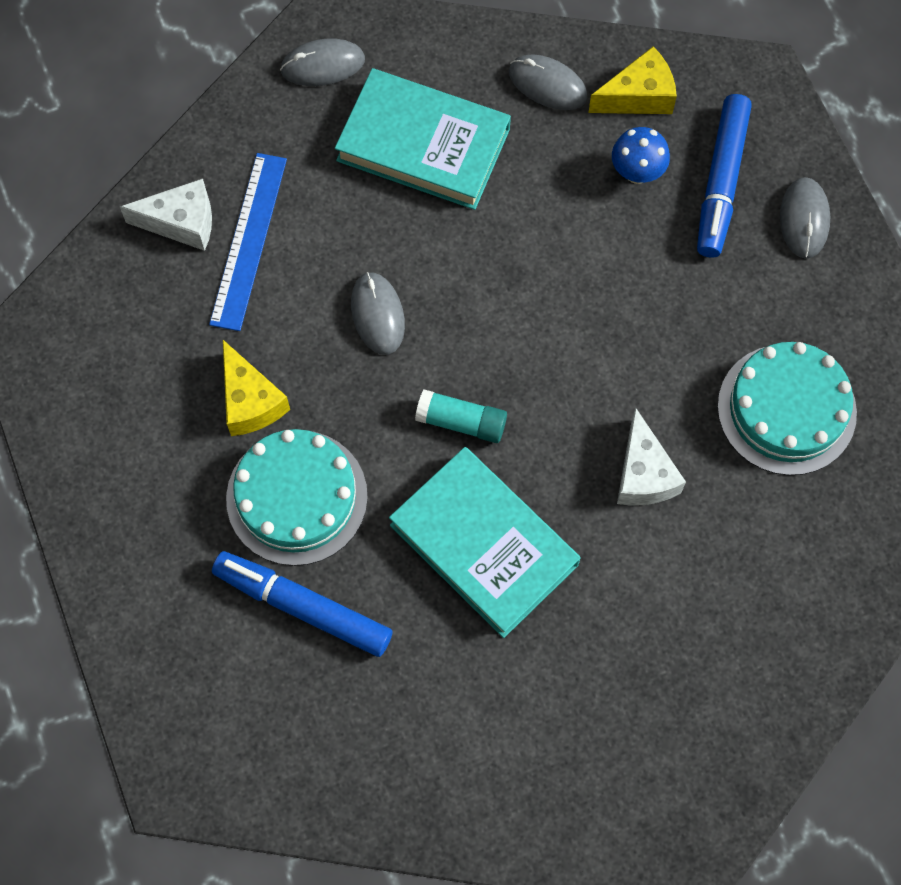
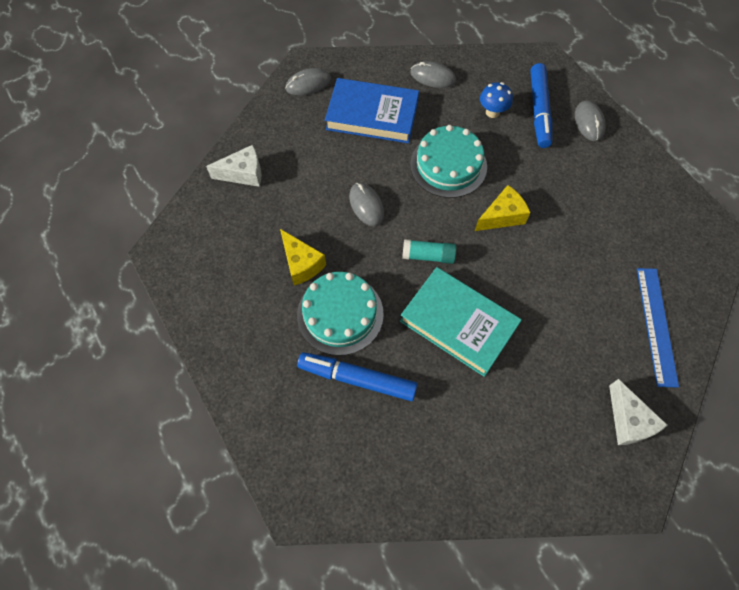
camera: 10 degrees left, 5 degrees down
blue ruler [209,153,287,331] -> blue ruler moved to [637,268,679,388]
turquoise book [335,68,511,210] -> blue book [325,78,419,143]
yellow cheese [588,46,677,114] -> yellow cheese moved to [475,185,530,231]
white cheese [617,407,686,506] -> white cheese moved to [609,379,668,445]
turquoise cake [717,342,857,475] -> turquoise cake moved to [410,125,487,198]

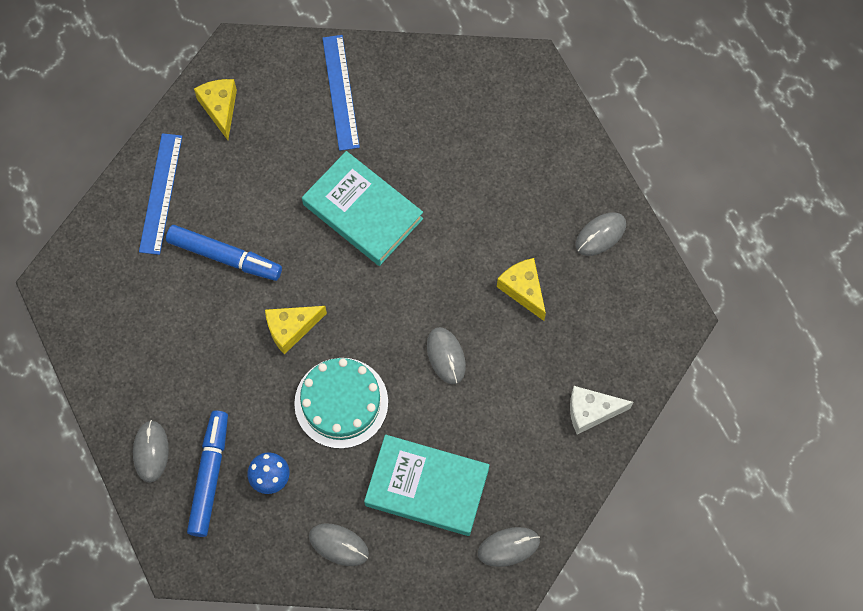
camera: 175 degrees left, 5 degrees up
turquoise cake [297,272,384,356] -> none
blue marker [297,352,418,401] -> blue marker moved to [166,225,282,281]
blue book [325,78,419,143] -> turquoise book [364,435,490,536]
turquoise glue stick [402,239,456,264] -> none
white cheese [609,379,668,445] -> yellow cheese [194,79,237,140]
none -> blue ruler [322,35,360,151]
none -> grey mouse [575,212,626,256]

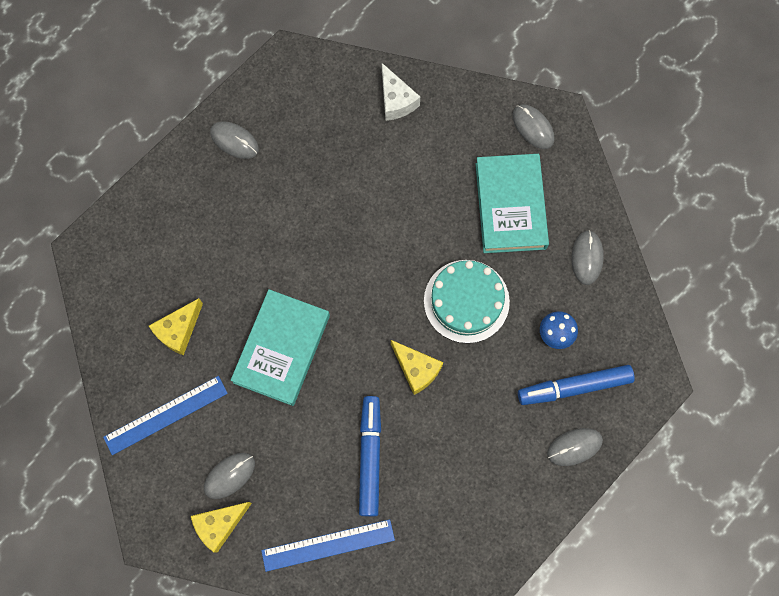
camera: 110 degrees left, 5 degrees up
grey mouse [427,327,466,384] -> grey mouse moved to [204,453,255,499]
yellow cheese [497,258,546,321] -> yellow cheese moved to [149,298,203,356]

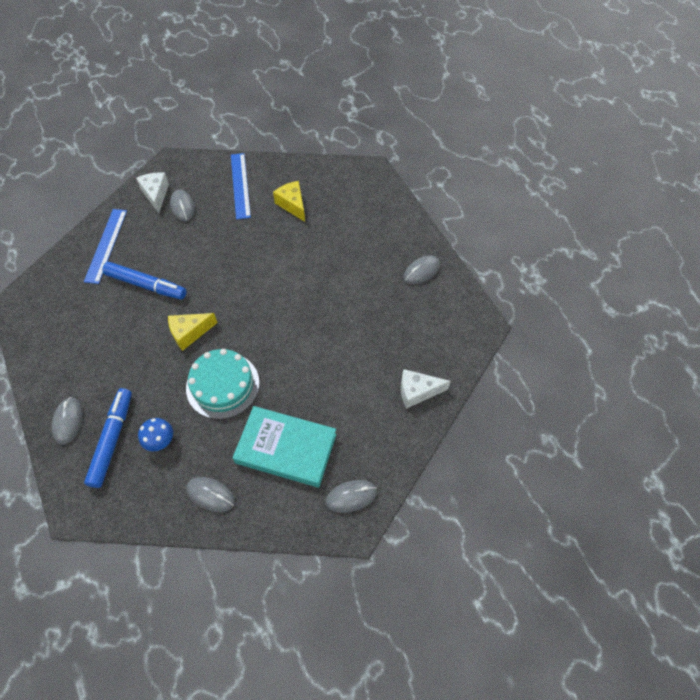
camera: 110 degrees right, 15 degrees down
yellow cheese [191,502,252,553] -> white cheese [136,172,169,213]
turquoise book [231,289,330,406] -> none

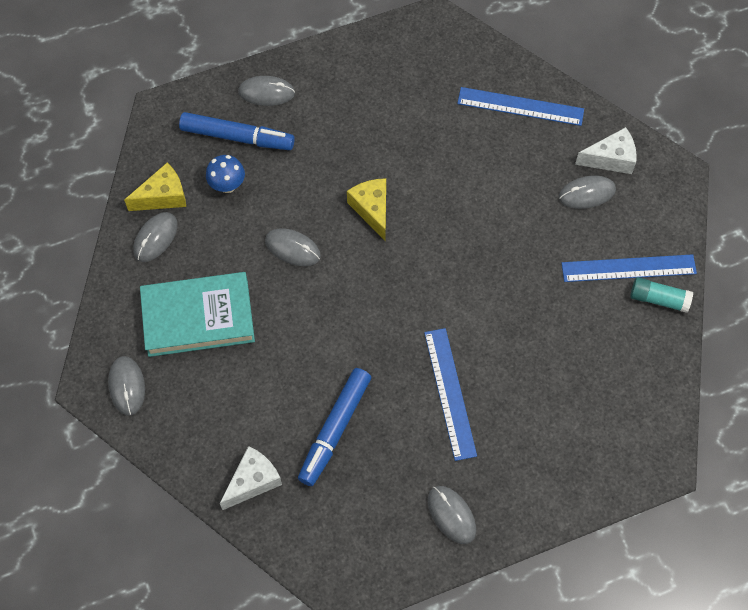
camera: 95 degrees right, 5 degrees up
blue marker [102,262,187,300] -> blue marker moved to [298,368,371,486]
turquoise cake [186,349,260,419] -> grey mouse [265,228,321,266]
turquoise book [233,406,336,488] -> turquoise book turned 60 degrees clockwise [140,272,255,357]
yellow cheese [273,181,305,222] -> yellow cheese moved to [124,163,186,211]
white cheese [401,369,451,409] -> white cheese turned 45 degrees clockwise [220,446,282,510]
none -> blue ruler [424,328,477,461]
none -> turquoise glue stick [630,277,693,313]

